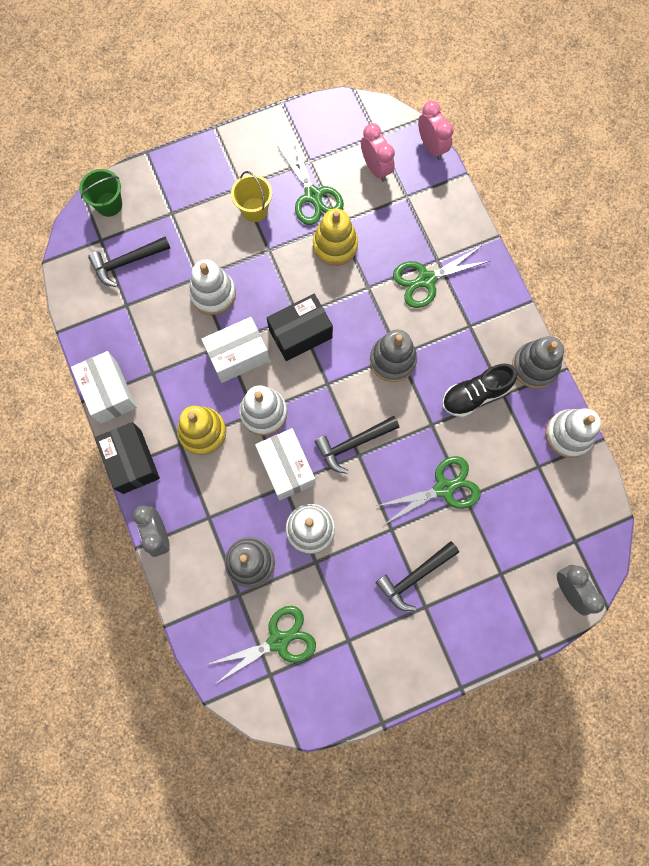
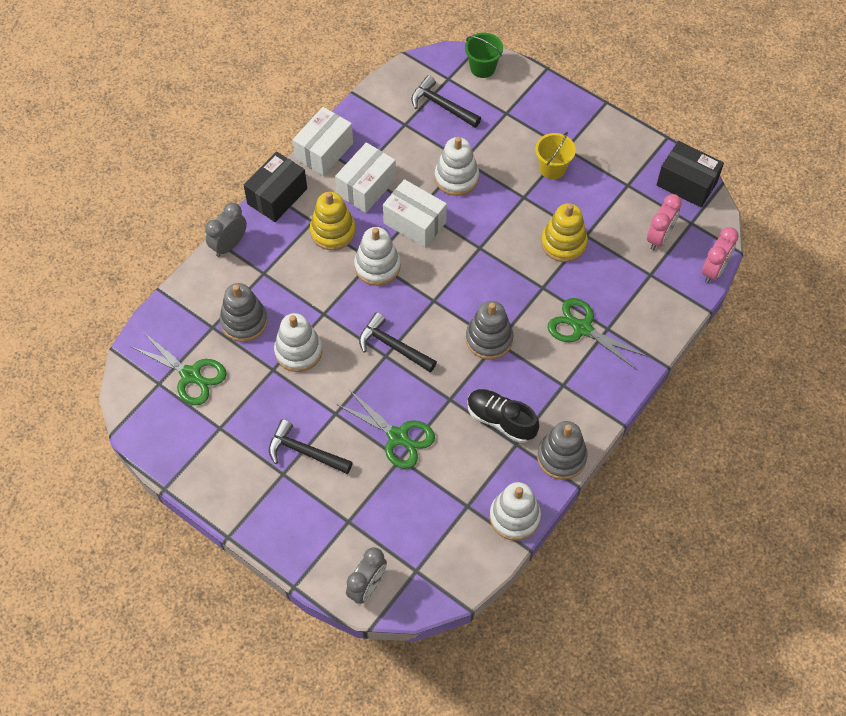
camera: 60 degrees right, 15 degrees down
white box [255,428,316,500] -> white box moved to [335,142,396,213]
black box [267,294,333,361] -> black box moved to [657,141,724,207]
green scissors [278,139,344,225] -> none

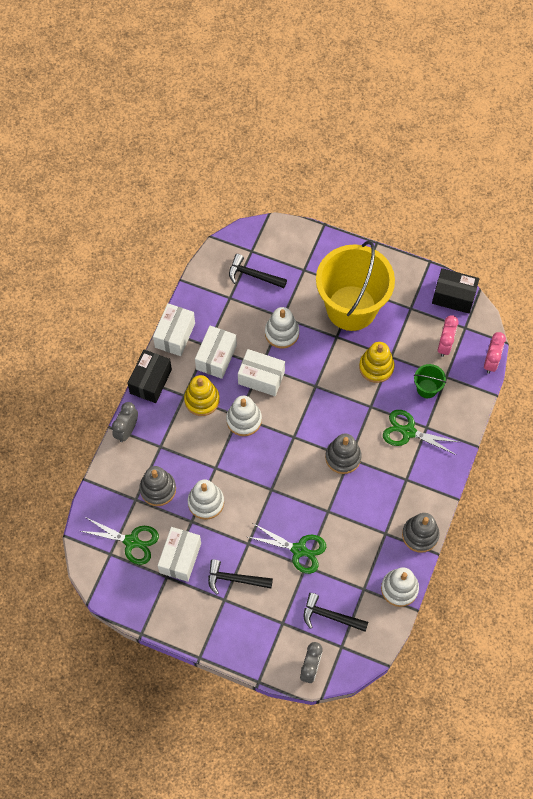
camera: 15 degrees left, 5 degrees up
black hammer [359,312,437,372] -> black hammer moved to [304,593,368,632]
green bucket [465,33,503,78] -> green bucket moved to [414,364,446,398]
black shoe [467,389,539,443] -> none
yellow bucket [535,132,576,179] -> yellow bucket [316,241,395,331], size x2.48
none -> white box [158,527,201,582]

